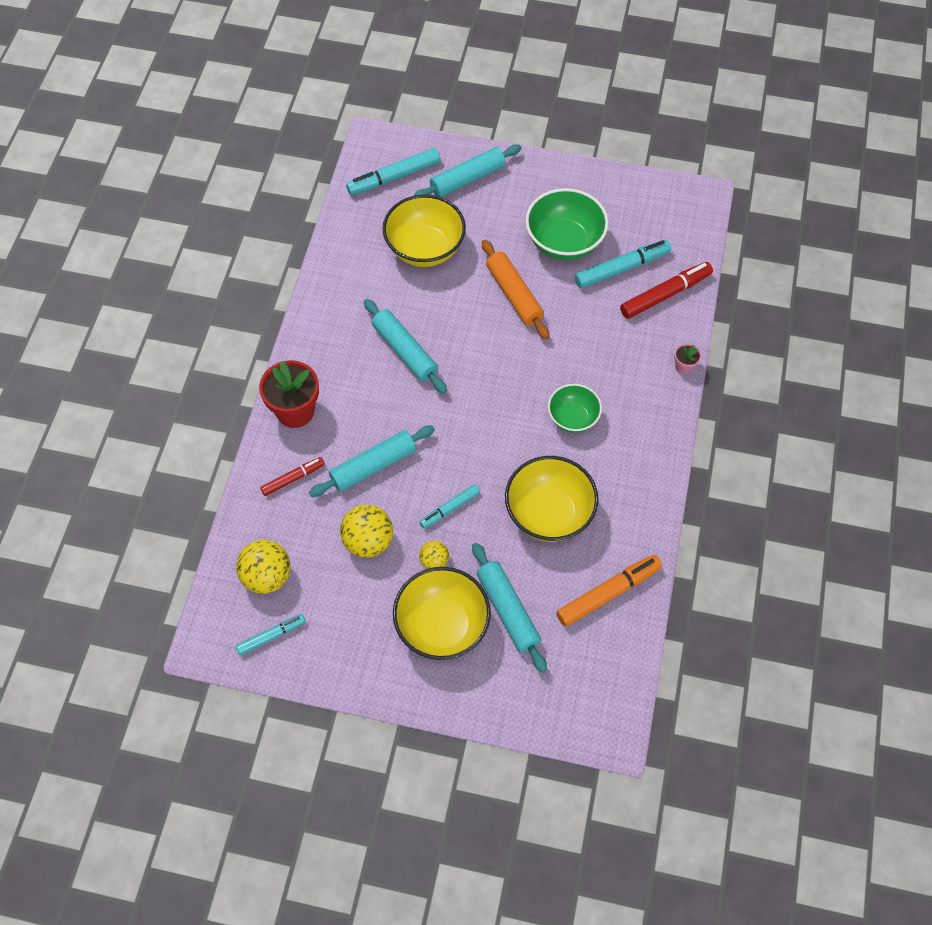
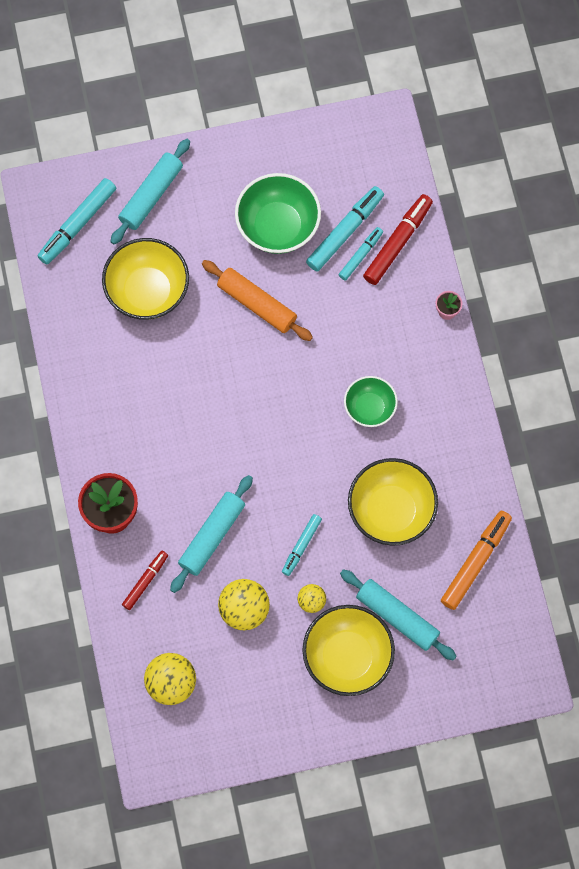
camera: 25 degrees left, 10 degrees up
turquoise marker [236,614,306,655] -> turquoise marker moved to [339,227,383,281]
turquoise rolling pin [364,299,447,394] -> none

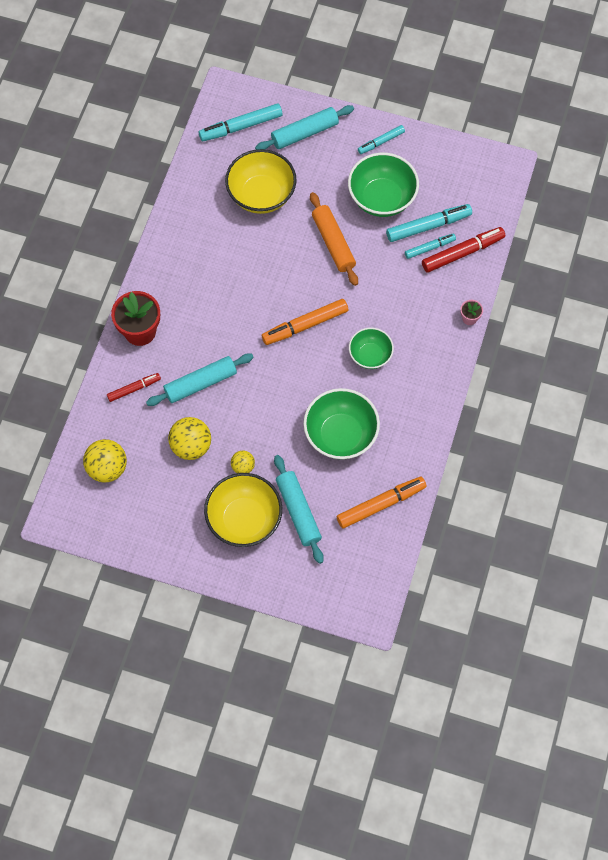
camera: 30 degrees right, 5 degrees down
turquoise marker [282,514,322,576] -> turquoise marker moved to [358,125,405,154]
yellow bowl [348,458,438,546] -> green bowl [303,388,380,460]
none -> orange marker [262,299,348,345]

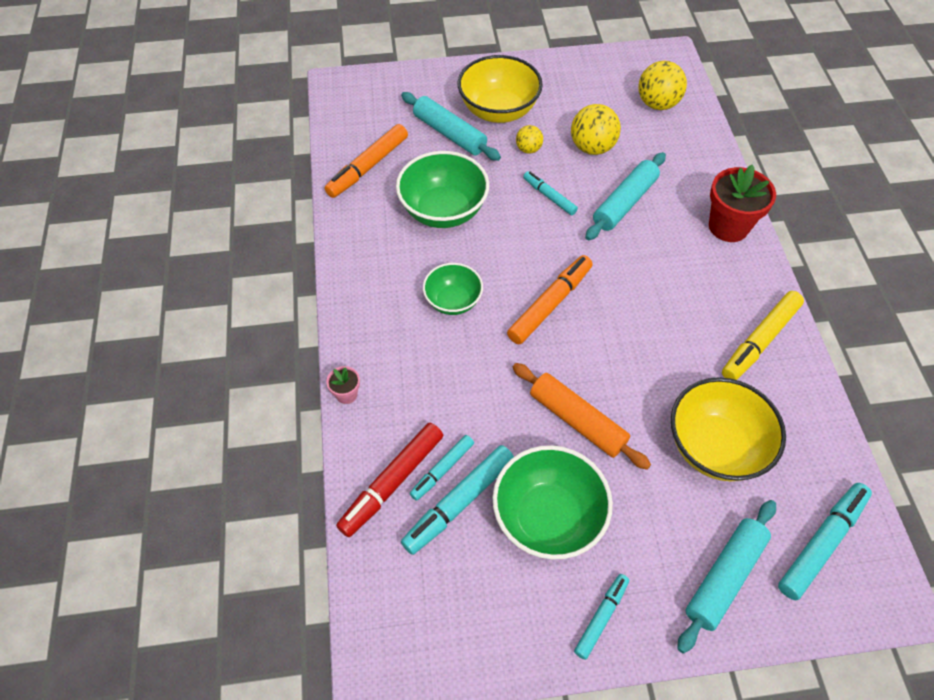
camera: 155 degrees right, 10 degrees down
red marker [107,373,161,402] -> none
none -> turquoise marker [523,171,578,215]
none -> yellow marker [722,291,804,380]

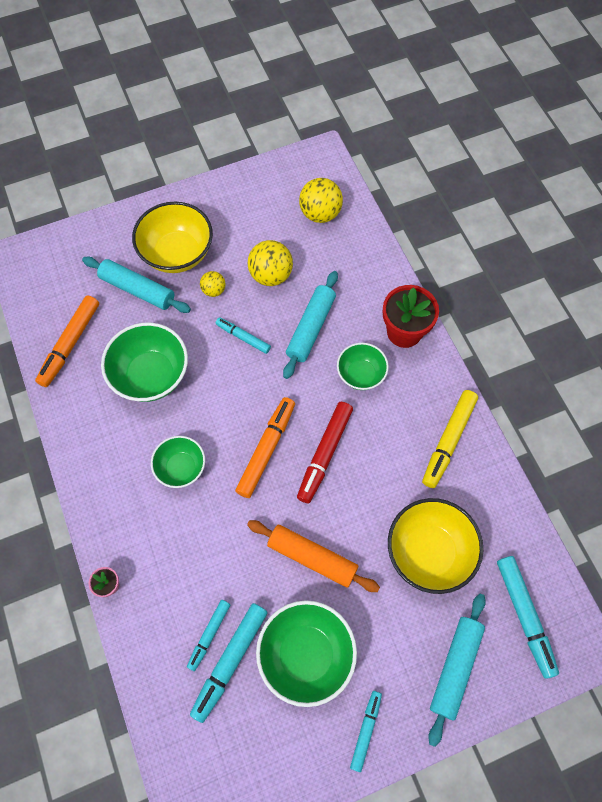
camera: 15 degrees left, 10 degrees up
red marker [336,423,443,537] -> red marker moved to [297,402,353,503]
turquoise marker [778,483,872,600] -> turquoise marker turned 135 degrees clockwise [497,556,559,679]
none -> green bowl [337,343,389,390]

